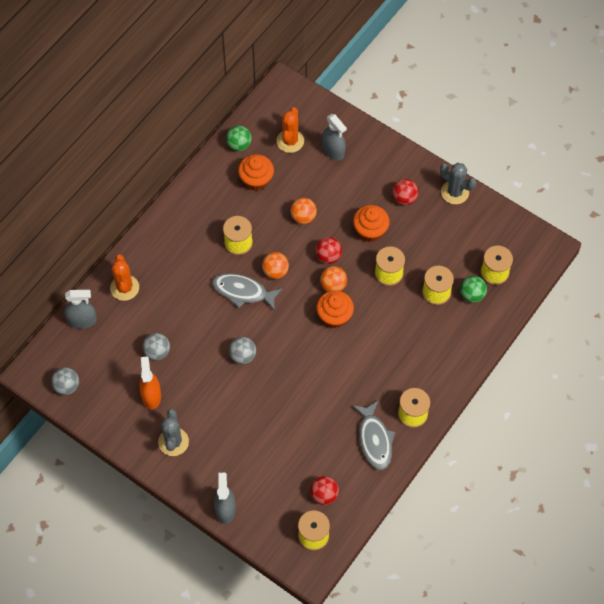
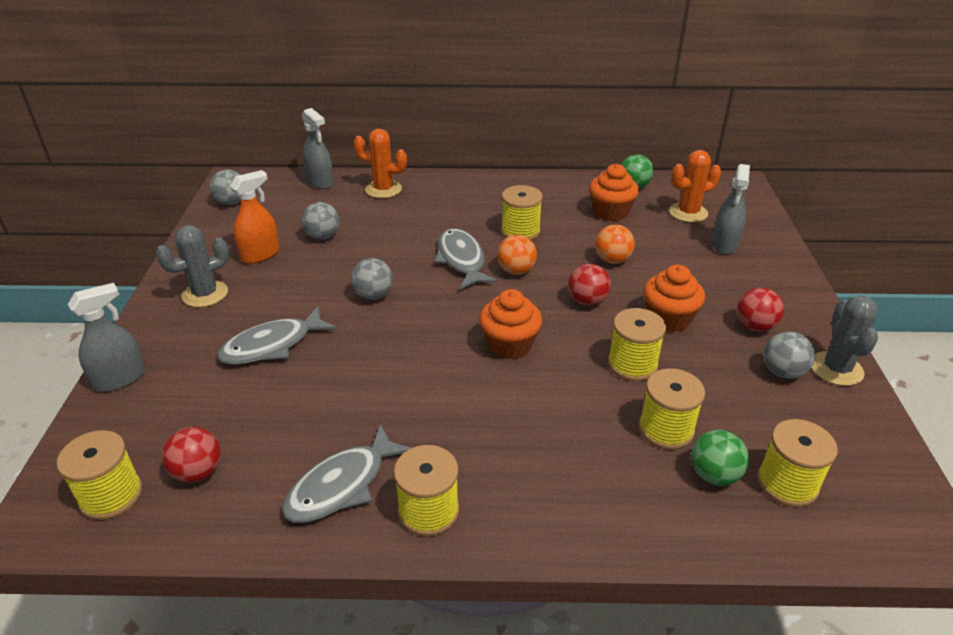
camera: 55 degrees right, 25 degrees down
orange cactus [110,254,139,301] -> orange cactus turned 60 degrees clockwise [353,129,407,198]
orange ball [320,266,347,292] -> none
none -> grey fish [217,306,337,365]
none -> grey ball [764,332,815,379]

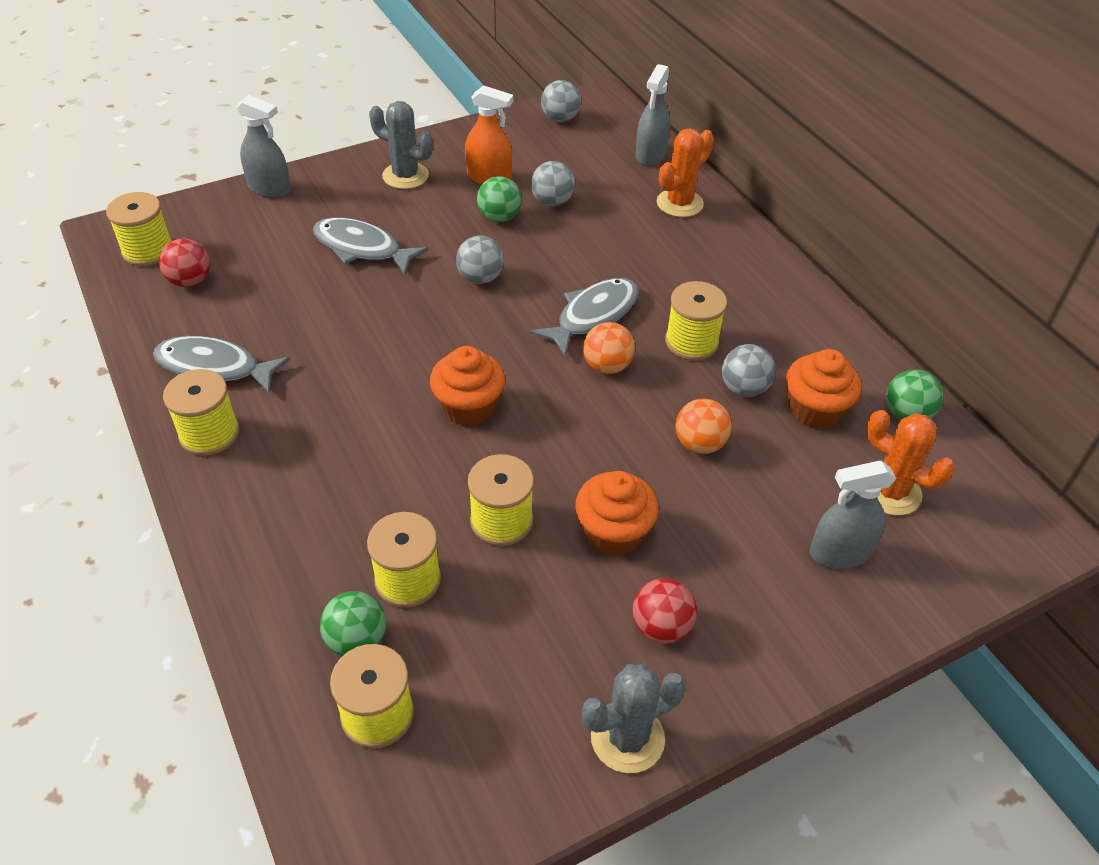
camera: 60 degrees right, 10 degrees up
orange cactus [353,129,407,198] -> orange cactus turned 60 degrees clockwise [657,128,714,217]
red ball [568,264,611,306] -> none
grey ball [764,332,815,379] -> grey ball moved to [722,344,775,397]
none -> green ball [477,176,522,222]

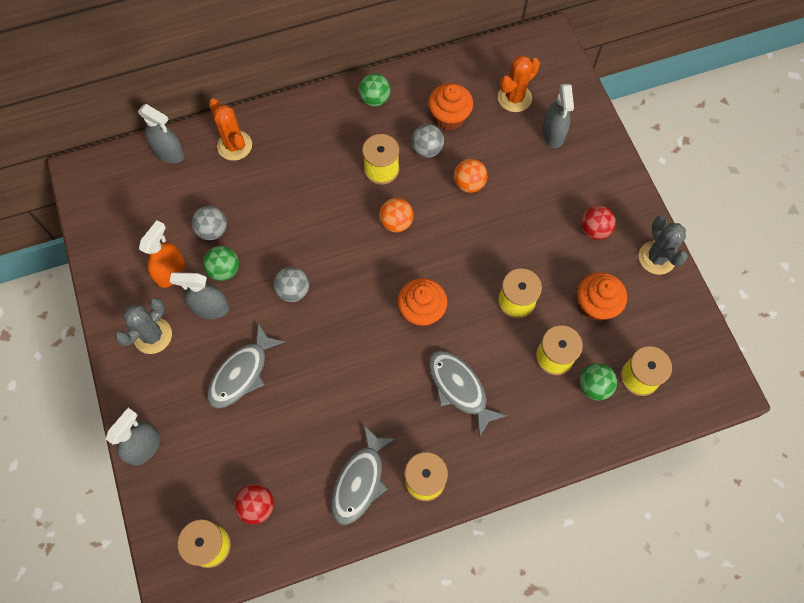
camera: 80 degrees left, 20 degrees up
grey fish [530,278,639,356] -> grey fish moved to [429,350,507,437]
grey ball [541,80,581,122] -> none
orange cupcake [575,471,659,556] -> orange cupcake moved to [577,273,627,321]
green ball [886,370,943,420] -> green ball moved to [359,74,391,107]
none -> grey spray bottle [170,272,230,319]

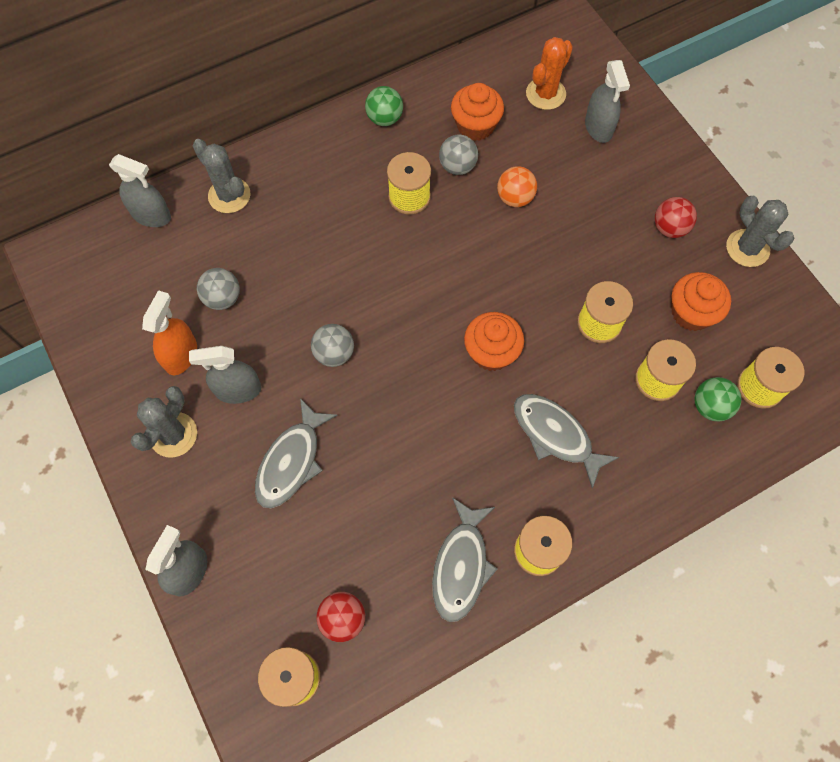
camera: 10 degrees left, 0 degrees up
green ball [203,246,239,281] -> none
orange cactus [209,98,252,161] -> grey cactus [193,139,251,213]
orange ball [379,198,414,233] -> none

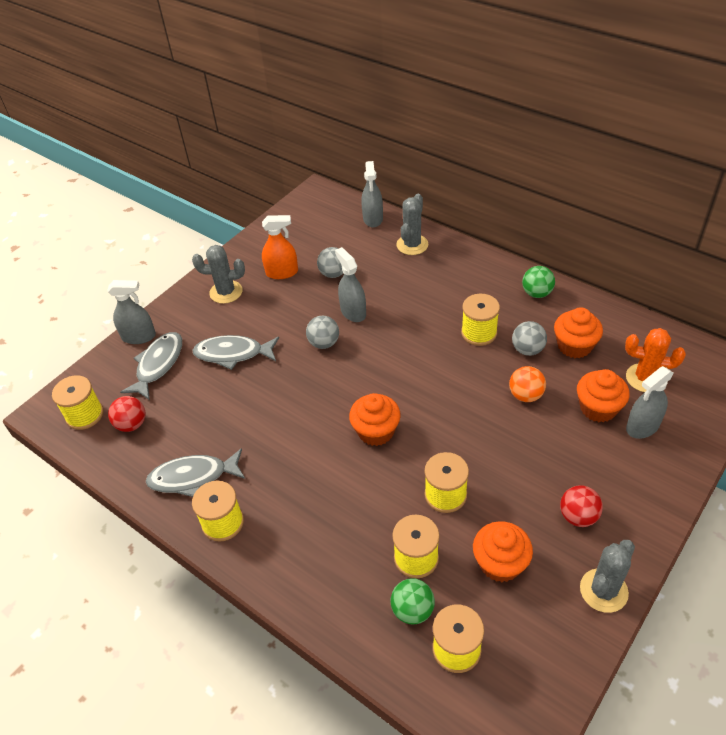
camera: 70 degrees right, 20 degrees down
grey spray bottle [189,346,261,404] -> grey spray bottle moved to [335,247,366,322]
grey fish [514,394,619,489] -> grey fish moved to [120,332,182,400]
none -> orange cupcake [577,369,630,422]

